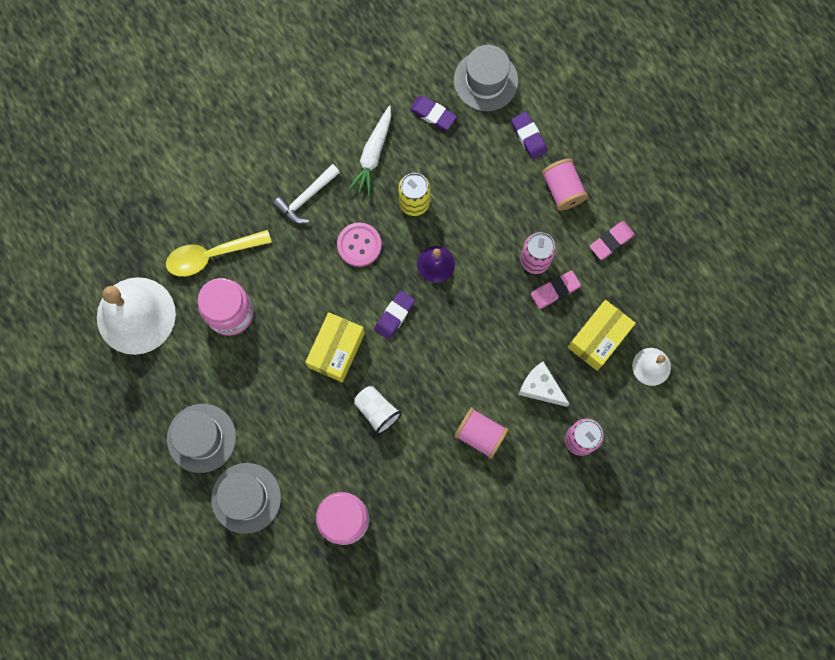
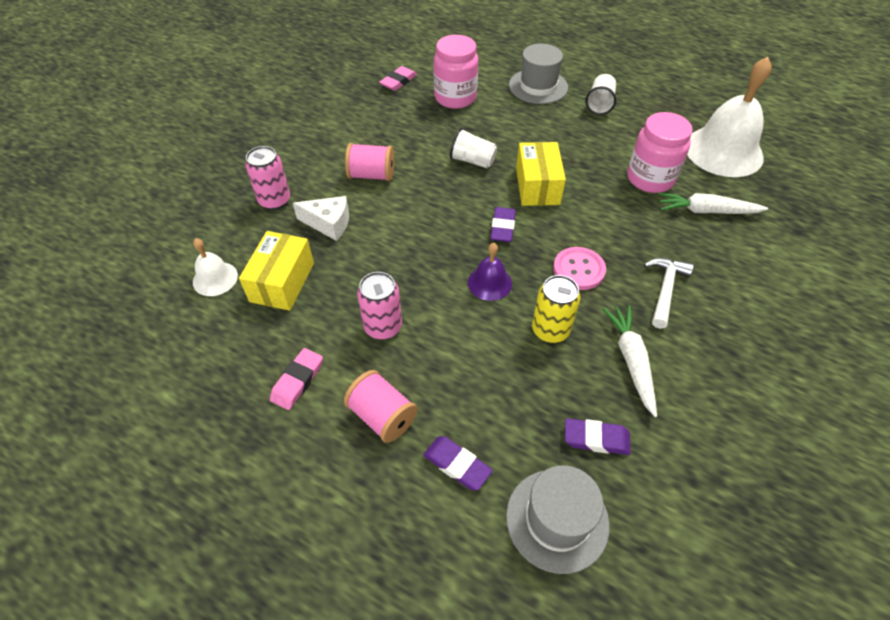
camera: 155 degrees right, 25 degrees down
yellow spoon [166,230,272,277] -> white carrot [658,193,768,214]
grey hat [167,404,236,473] -> white cup [586,74,616,115]
pink eraser [531,270,581,309] -> pink eraser moved to [379,66,417,91]

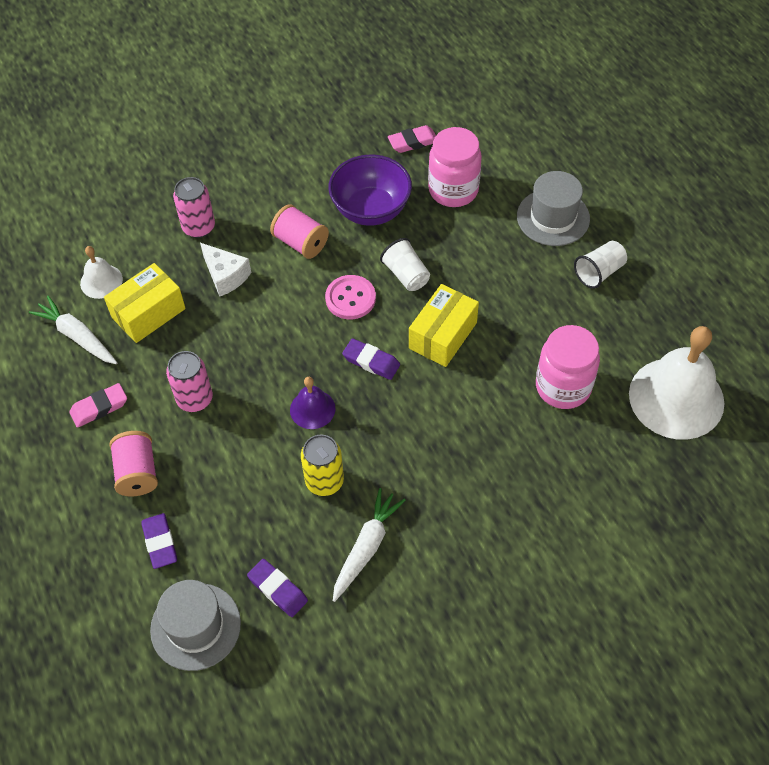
camera: 35 degrees right, 5 degrees up
purple eraser [490,207,516,242] -> purple eraser turned 75 degrees clockwise [342,338,400,380]
pink button [553,247,606,290] -> pink button moved to [325,275,376,319]
white hammer [644,258,694,329] -> none
white carrot [658,193,768,214] -> white carrot moved to [29,296,117,364]
none -> purple bowl [328,155,412,226]

